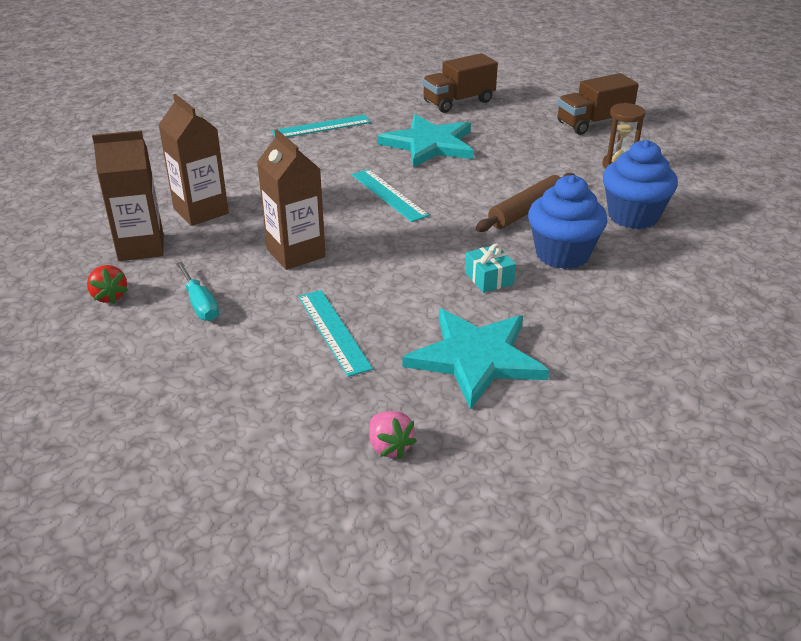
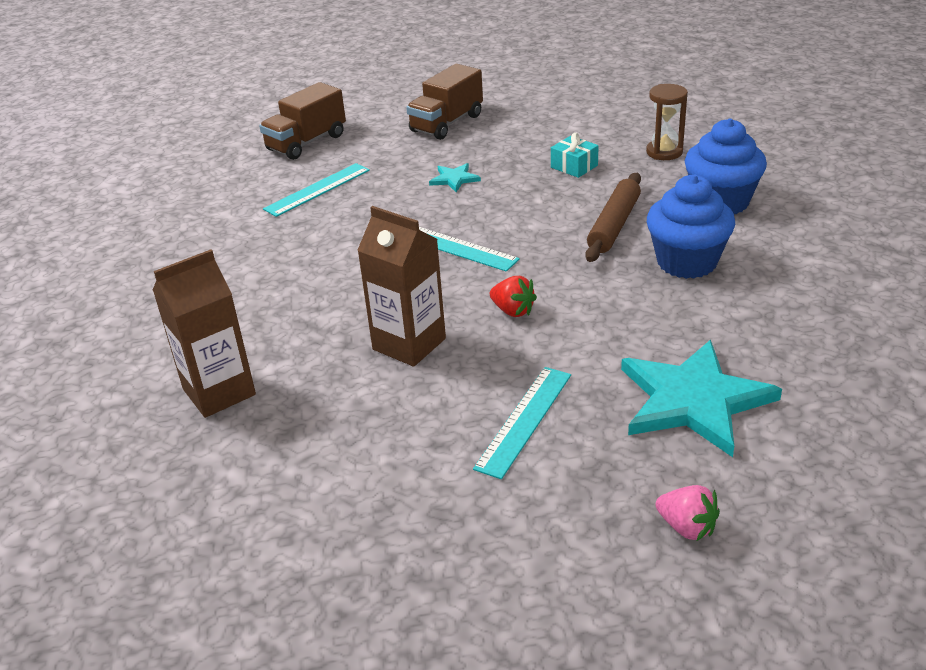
camera: 20 degrees left, 0 degrees up
red strawberry [87,265,128,304] -> red strawberry moved to [490,276,537,317]
brown carton [159,94,229,226] -> none
turquoise screwdriver [176,262,219,321] -> none
turquoise ruler [299,290,373,377] -> turquoise ruler turned 75 degrees clockwise [473,367,571,479]
turquoise star [377,114,474,168] -> turquoise star [429,163,481,192], size x0.44
turquoise gift [465,243,516,293] -> turquoise gift moved to [551,133,598,178]
brown truck [557,73,639,135] -> brown truck moved to [259,82,346,160]

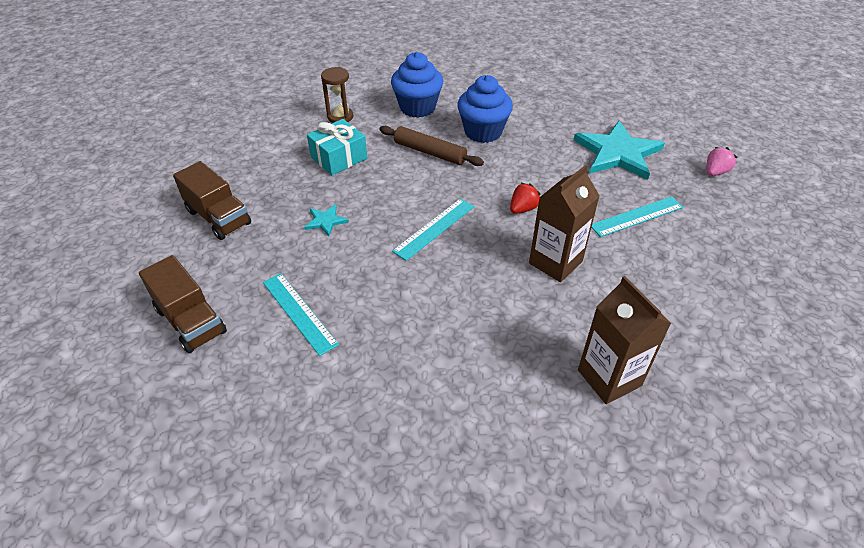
camera: 85 degrees left, 10 degrees up
turquoise ruler [473,367,571,479] -> turquoise ruler turned 60 degrees counterclockwise [591,196,684,237]
turquoise gift [551,133,598,178] -> turquoise gift [307,119,367,175], size x1.57

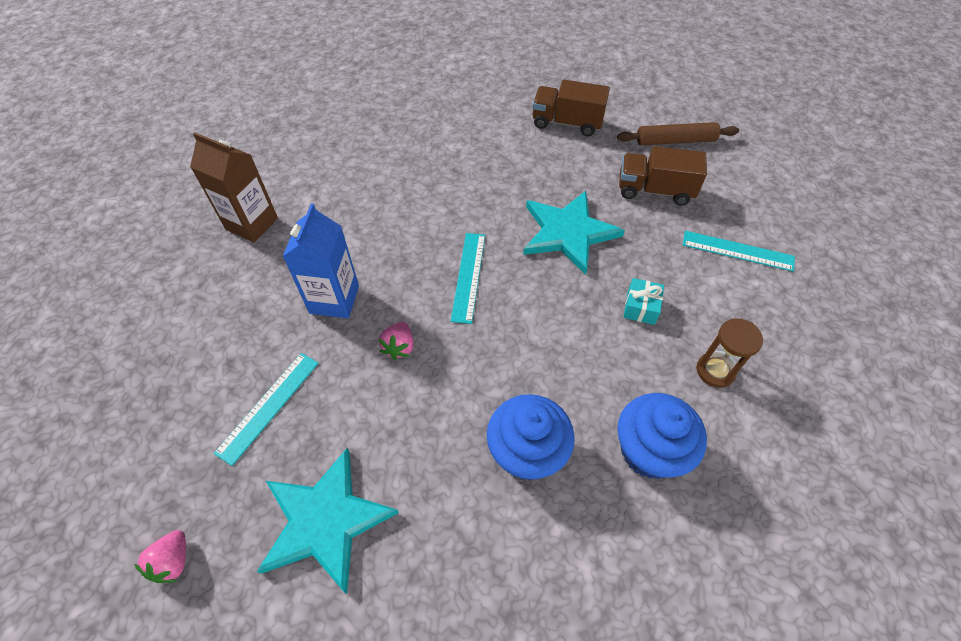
camera: 145 degrees right, 10 degrees up
turquoise ruler [263,273,339,356] -> turquoise ruler moved to [683,231,795,272]
turquoise star [304,204,349,236] -> turquoise star [523,191,625,275], size x2.26
turquoise gift [307,119,367,175] -> turquoise gift [623,278,664,325], size x0.64
brown rolling pin [379,126,484,166] -> brown rolling pin moved to [617,122,739,145]
red strawberry [510,183,541,214] -> pink strawberry [379,322,414,360]
brown carton [529,165,600,282] -> blue carton [282,203,359,318]

